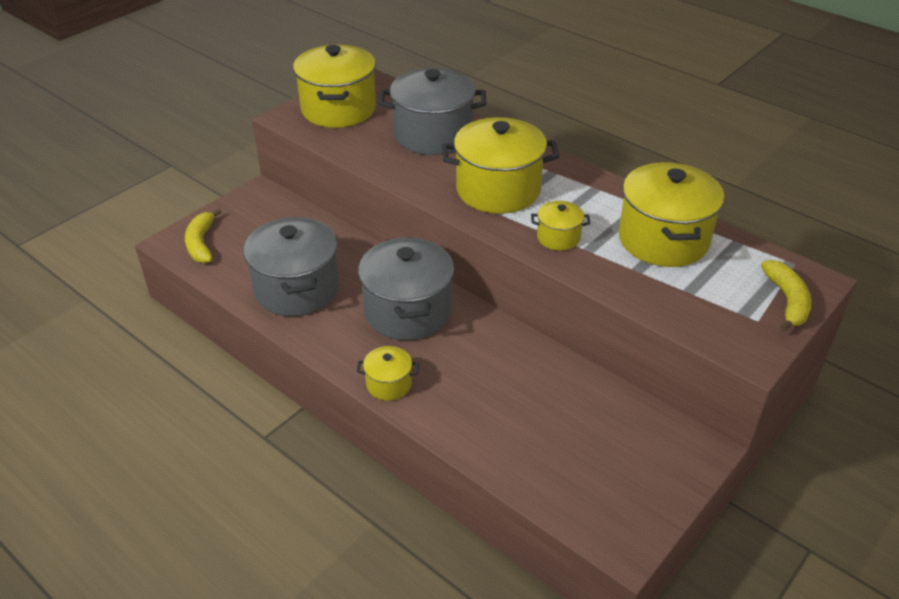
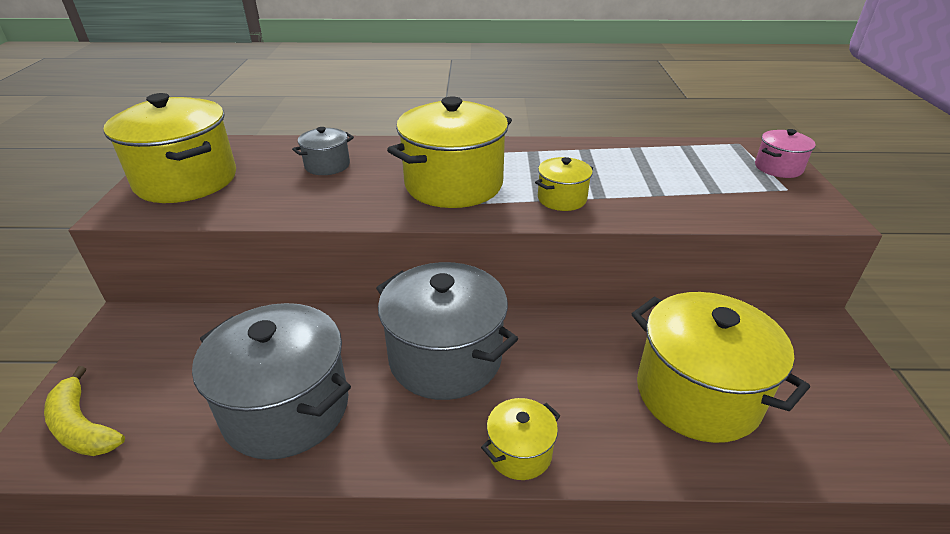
camera: 40 degrees left, 5 degrees down
grey pot [379,68,486,155] -> grey pot [292,127,354,175], size x0.48
yellow pot [619,162,725,267] -> yellow pot moved to [632,292,810,443]
yellow banana [761,260,812,332] -> pink pot [755,129,816,178]

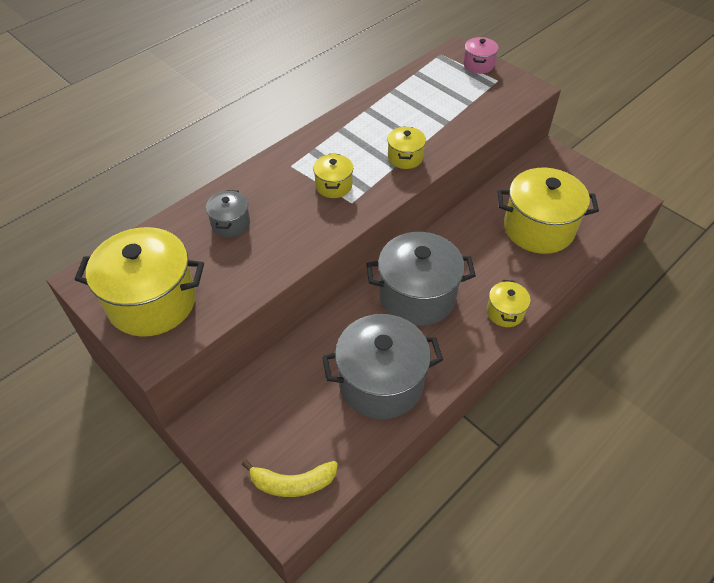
camera: 45 degrees left, 15 degrees up
yellow pot [387,97,512,208] -> yellow pot [313,154,353,198], size x0.48

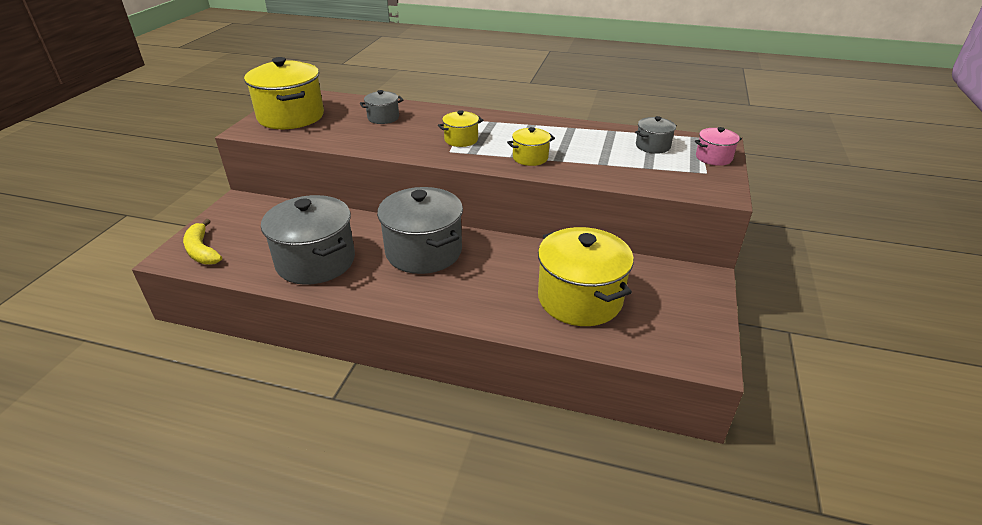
camera: 60 degrees right, 15 degrees down
yellow pot [487,280,531,327] -> none
none -> grey pot [635,116,677,154]

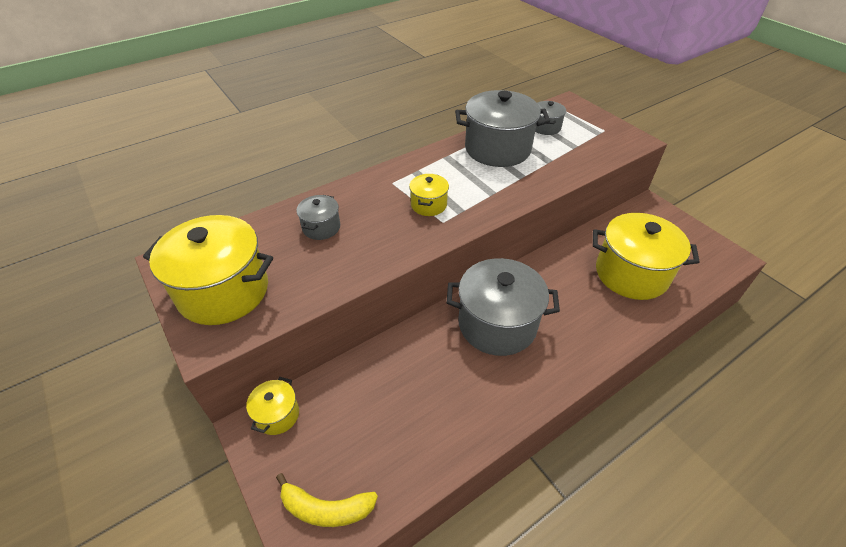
camera: 50 degrees left, 10 degrees up
grey pot [261,195,355,285] -> grey pot moved to [455,90,550,167]
yellow pot [507,127,555,166] -> yellow pot moved to [246,377,299,435]
pink pot [695,127,742,166] -> none

